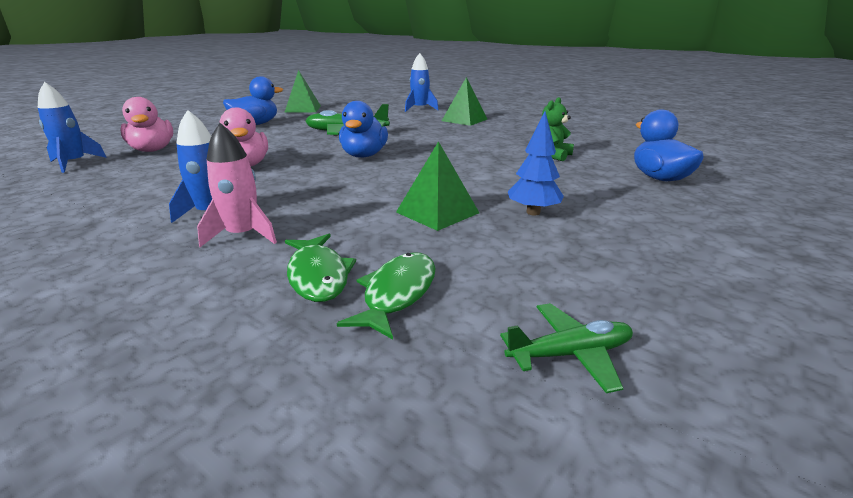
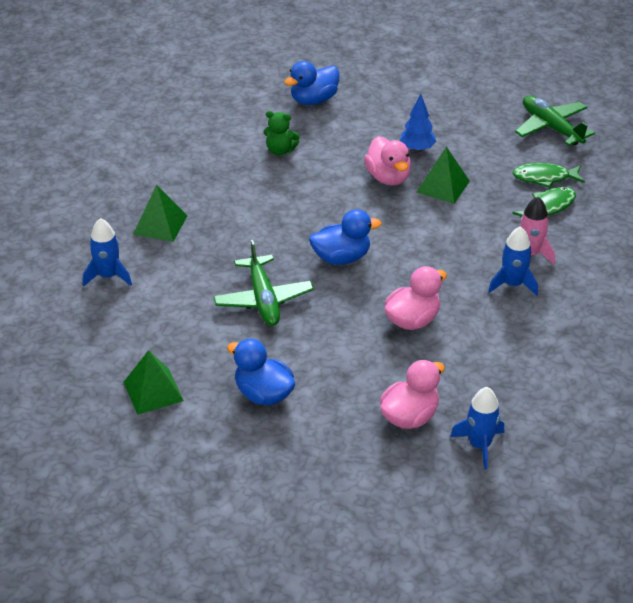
camera: 110 degrees left, 15 degrees up
green plane [500,303,633,393] -> green plane [515,96,595,146], size x1.64
none -> pink duck [364,136,411,186]

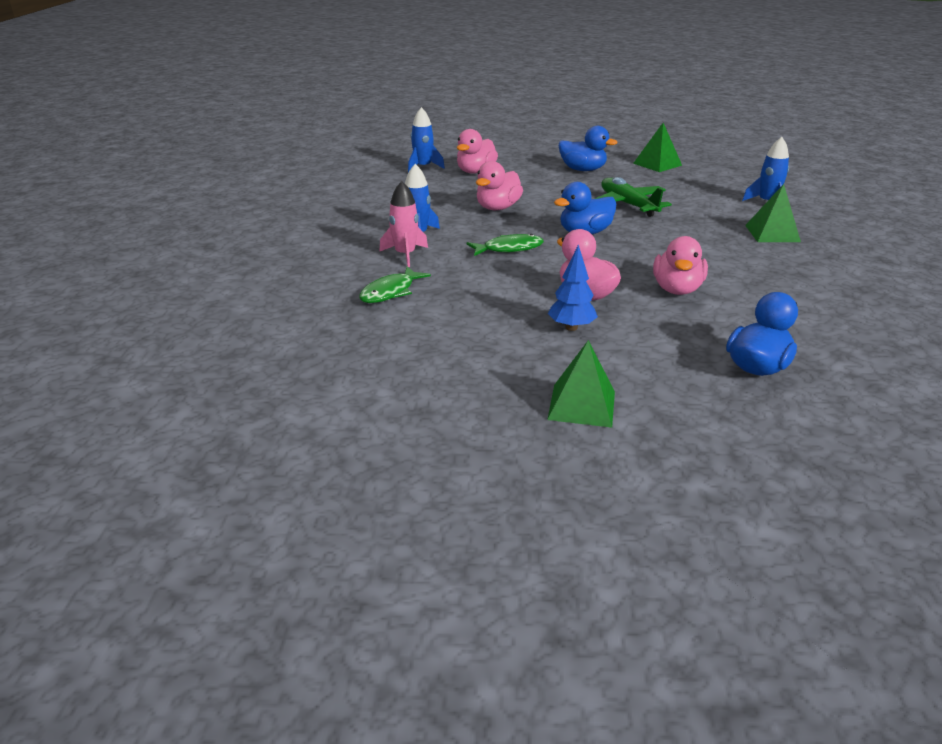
camera: 165 degrees right, 10 degrees down
green teddy bear [263,111,300,156] -> none
green pyramid [416,147,470,204] -> green pyramid moved to [547,340,615,428]
green fish [513,163,585,188] -> green fish moved to [467,234,544,256]
green plane [515,96,595,146] -> none
none -> pink duck [653,236,708,295]

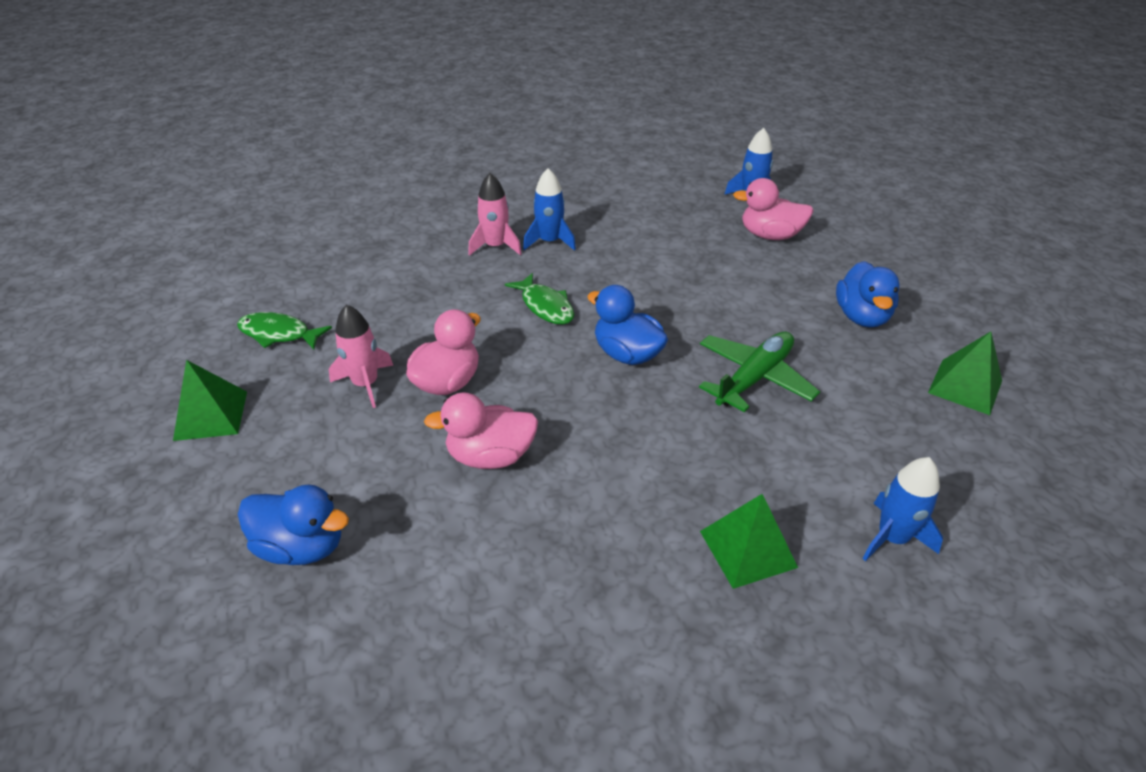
camera: 70 degrees right, 10 degrees up
green fish [359,267,431,303] -> green fish moved to [237,312,332,349]
pink duck [476,161,523,210] -> none
blue tree [548,244,598,331] -> pink rocket [329,304,393,408]

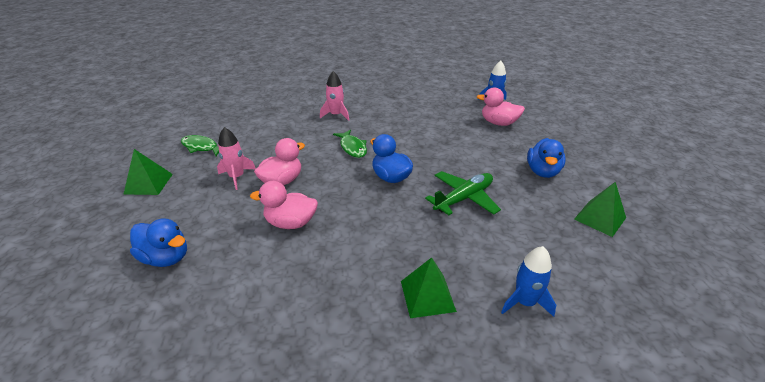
camera: 10 degrees right, 5 degrees down
blue rocket [523,168,576,251] -> none

